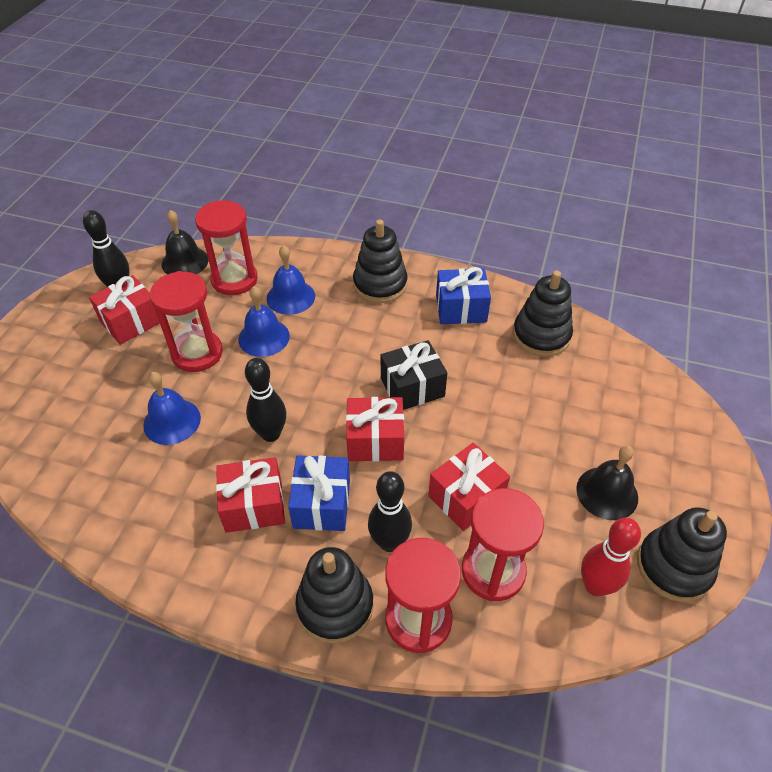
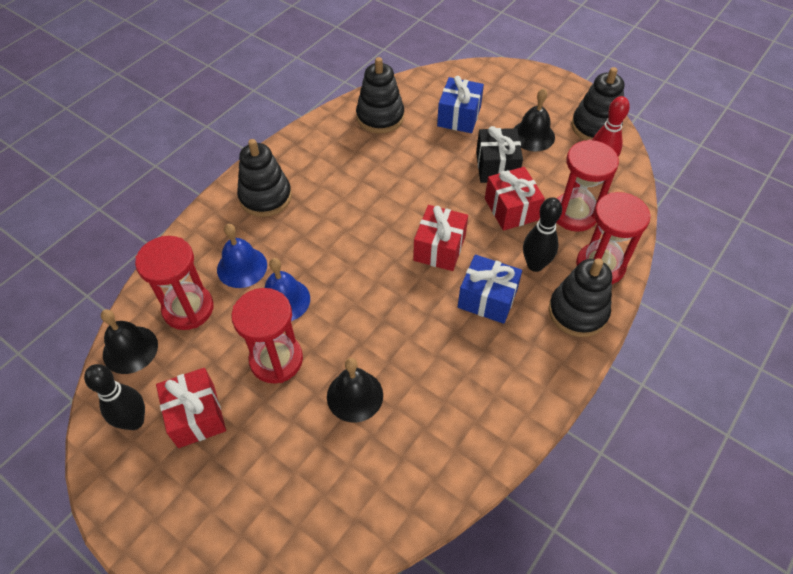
camera: 70 degrees left, 5 degrees up
blue bell [143,372,201,445] -> black bell [327,358,383,423]
red gift [216,457,285,533] -> none
black bowling pin [245,358,286,442] -> none
black gift [381,340,447,410] -> black gift moved to [476,126,523,183]
blue gift [436,267,491,324] -> blue gift moved to [437,76,484,133]

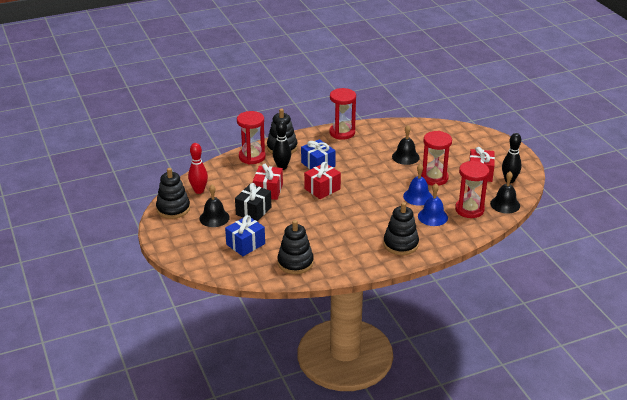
camera: 150 degrees left, 20 degrees down
red hourglass [556,140,619,232] -> red hourglass moved to [329,88,356,140]

